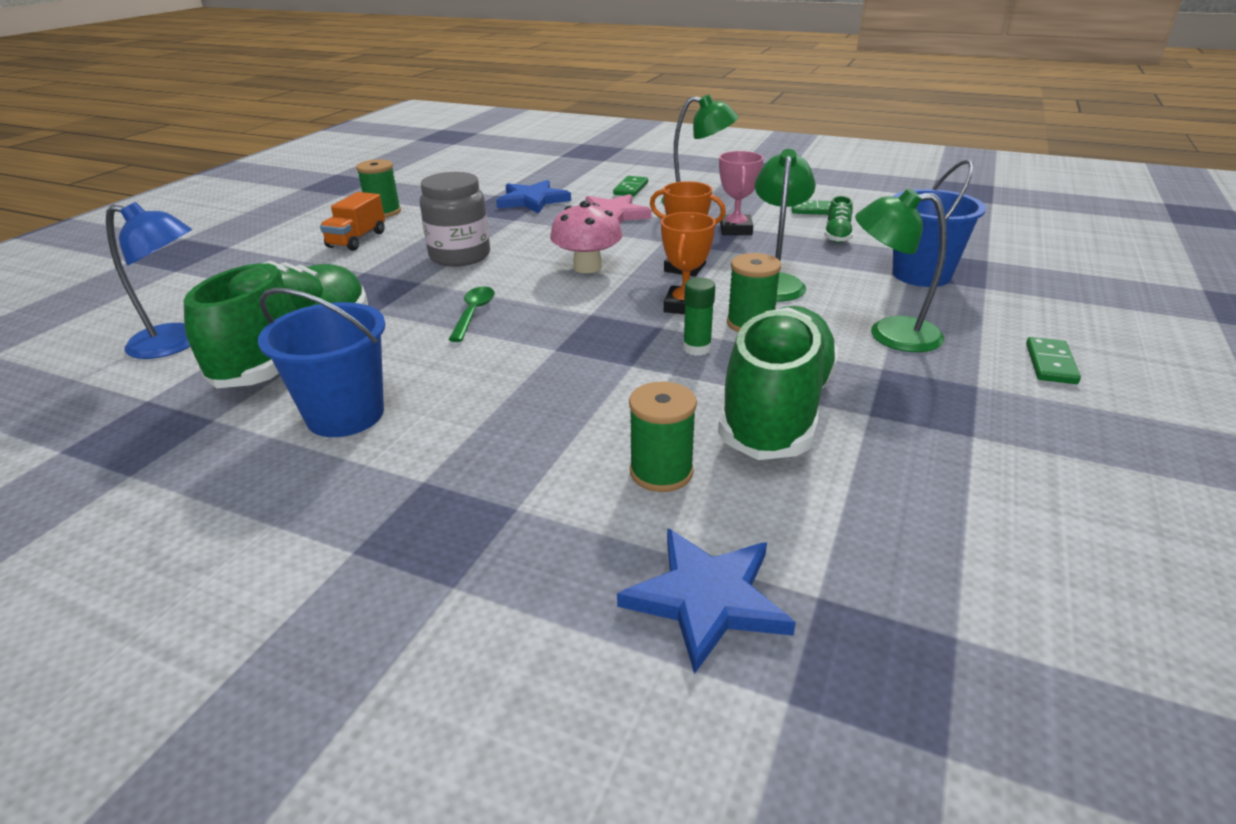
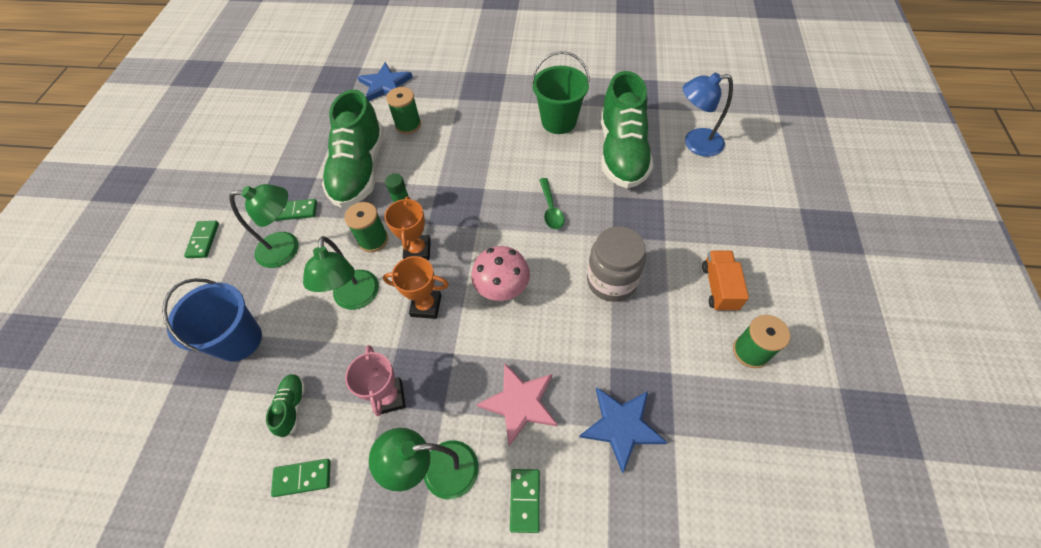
camera: 165 degrees right, 25 degrees up
blue bucket [258,288,386,437] -> green bucket [531,51,590,134]
none -> green domino [275,199,317,221]

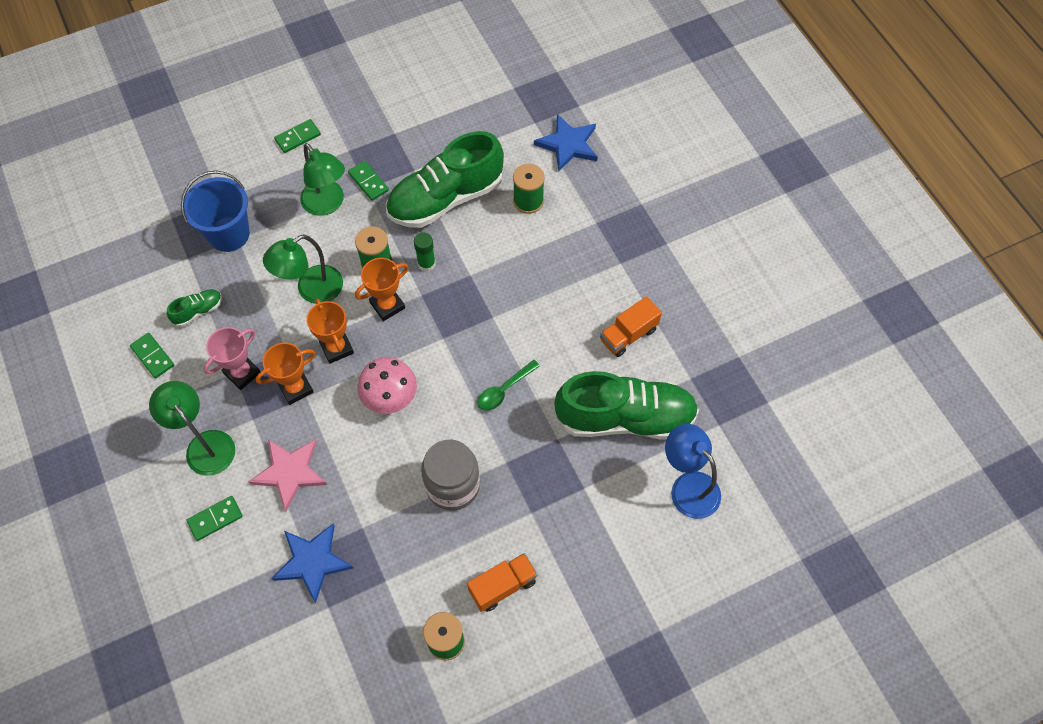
camera: 55 degrees right, 5 degrees up
green bucket [531,51,590,134] -> orange truck [600,296,662,357]
green shoe [601,71,653,188] -> green shoe turned 150 degrees counterclockwise [554,371,699,439]
none -> orange trophy [256,343,315,405]

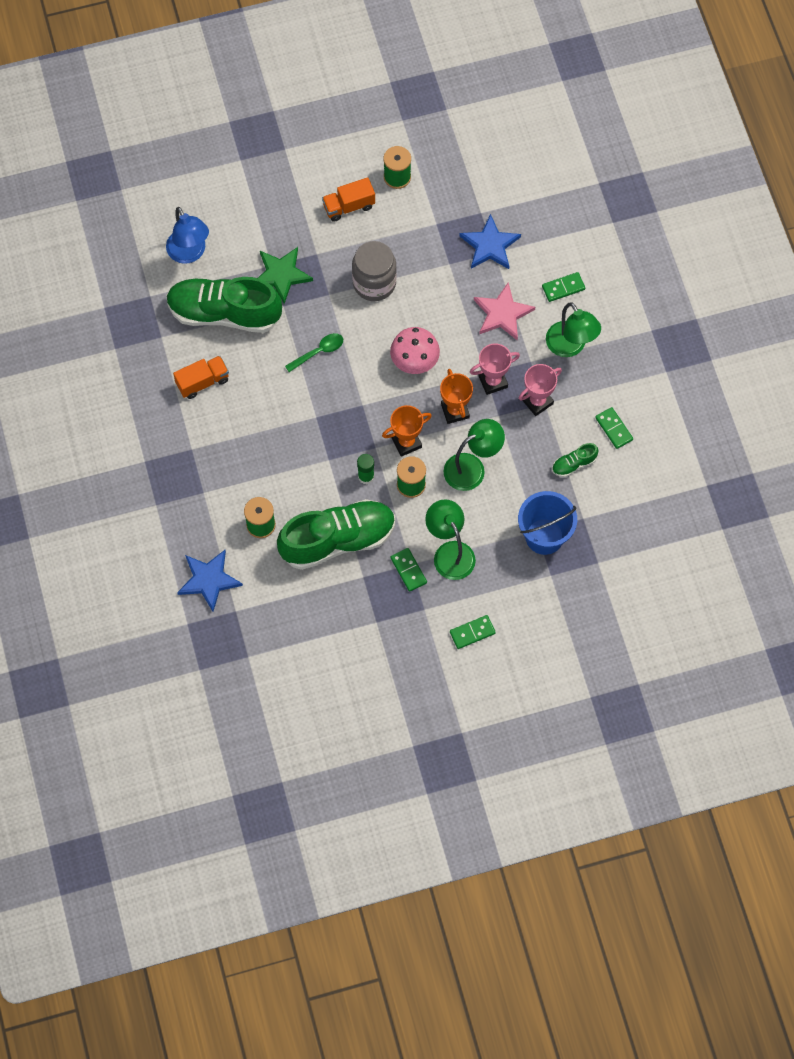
camera: 170 degrees left, 5 degrees up
orange trophy [256,343,315,405] -> pink trophy [470,343,520,395]
none -> green star [258,247,313,304]

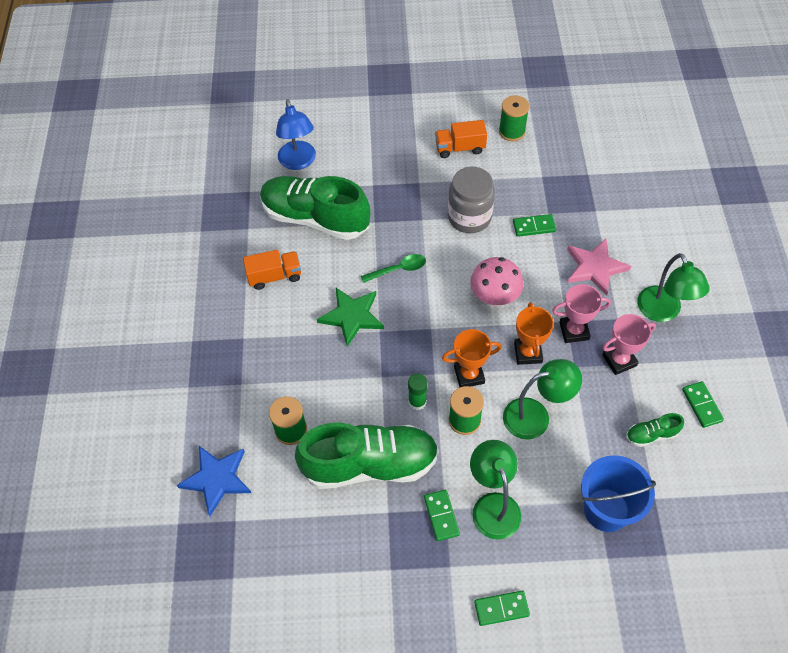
camera: 15 degrees right, 10 degrees down
green star [258,247,313,304] -> green star moved to [317,288,384,347]
blue star [459,214,521,269] -> none
green domino [542,272,585,302] -> green domino moved to [513,214,556,237]

